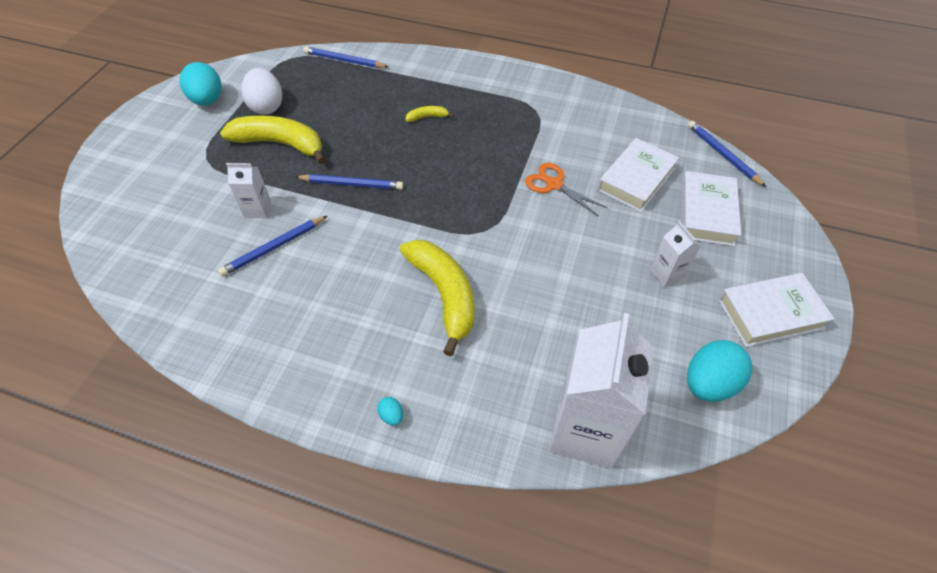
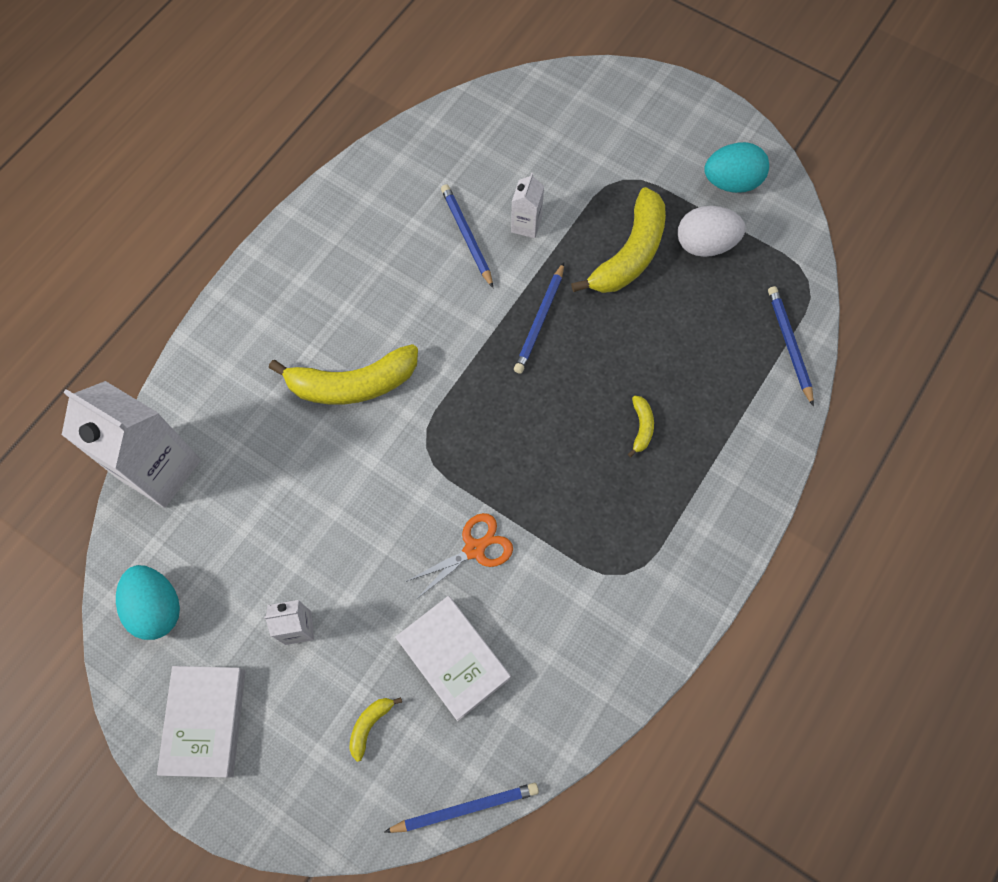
camera: 105 degrees right, 15 degrees up
blue pencil [303,46,389,68] -> blue pencil turned 45 degrees counterclockwise [768,286,814,406]
turquoise egg [377,397,403,426] -> none
white book [681,171,741,246] -> yellow banana [349,697,402,762]

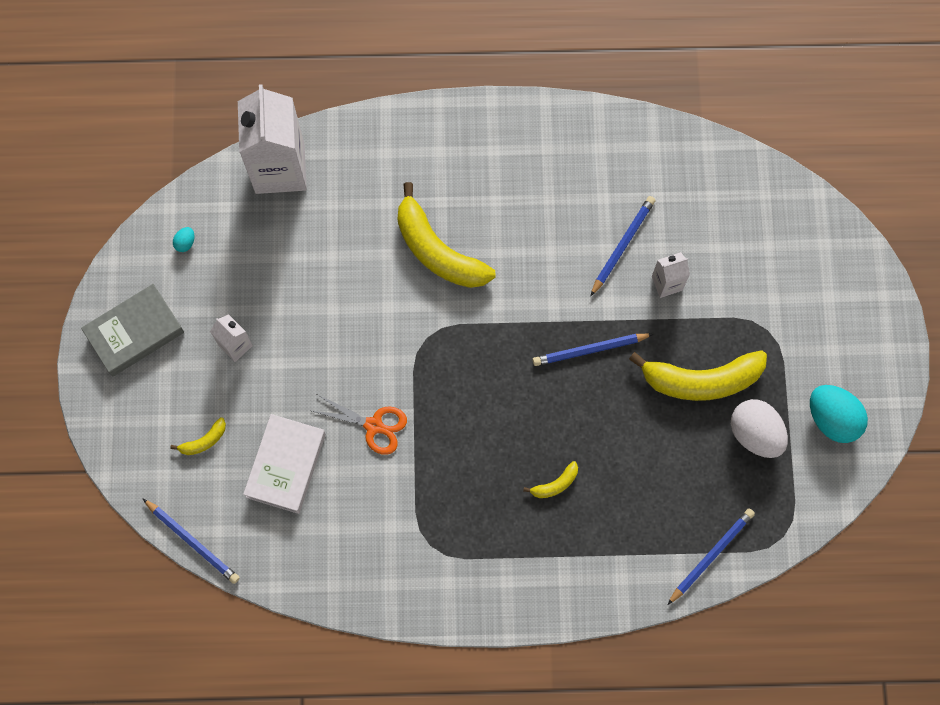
camera: 55 degrees right, 5 degrees up
turquoise egg [116,565,180,640] -> turquoise egg [173,227,194,252], size x0.43
white book [157,666,245,777] -> grey book [81,284,184,377]
yellow banana [349,697,402,762] -> yellow banana turned 150 degrees clockwise [170,417,226,455]

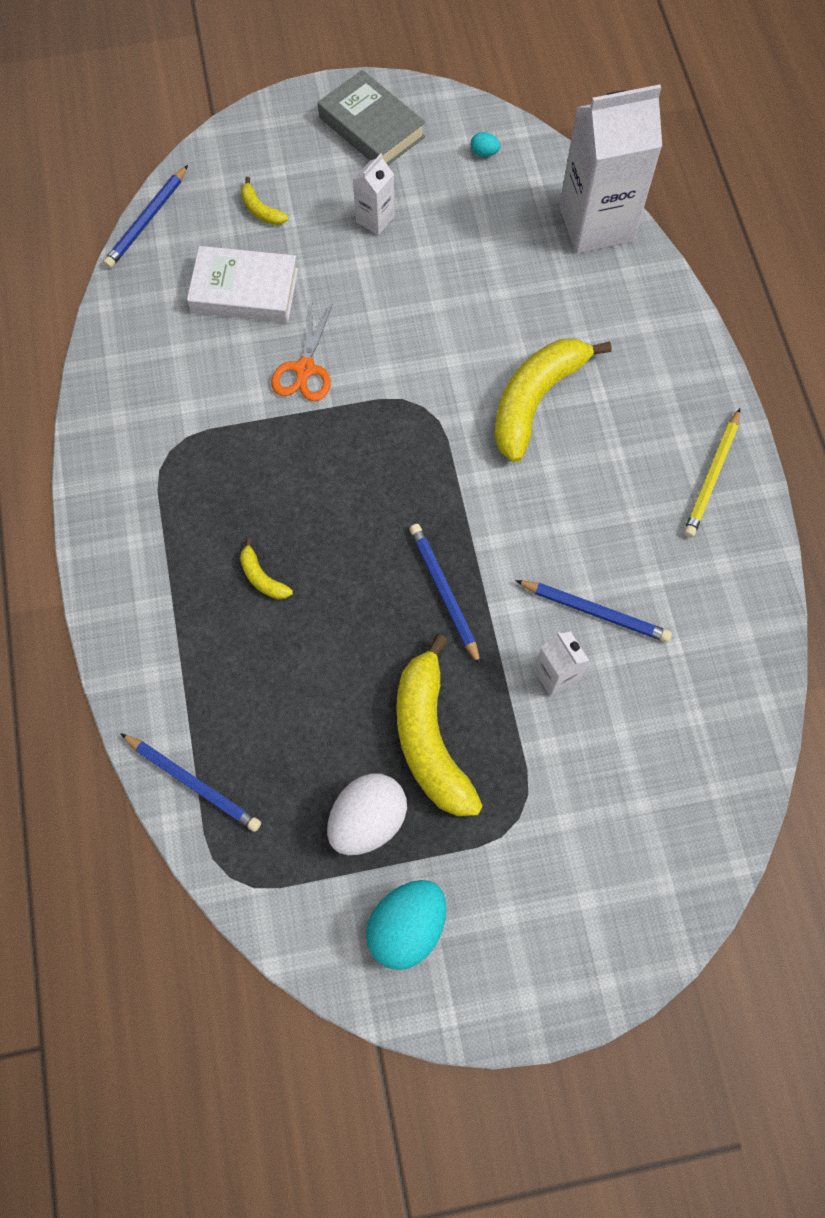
camera: 80 degrees right, 5 degrees down
none -> yellow pencil [684,408,740,538]

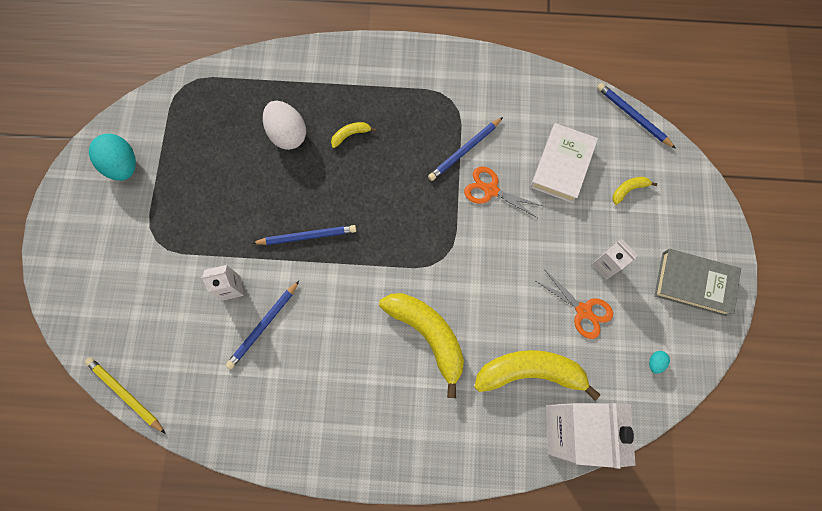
camera: 105 degrees right, 5 degrees up
blue pencil [120,733,261,832] -> blue pencil moved to [428,117,503,181]
grey book [318,70,426,165] -> grey book turned 45 degrees clockwise [654,249,741,316]
white egg [327,773,407,855] -> white egg moved to [263,101,306,150]
yellow banana [396,634,483,816] -> yellow banana moved to [475,350,600,401]
yellow pencil [684,408,740,538] -> yellow pencil moved to [85,357,166,434]
none -> orange scissors [534,269,613,339]

